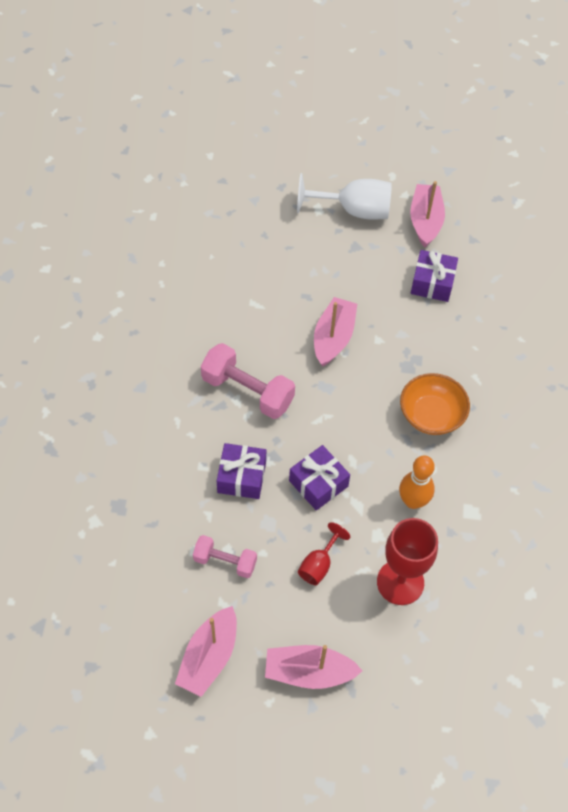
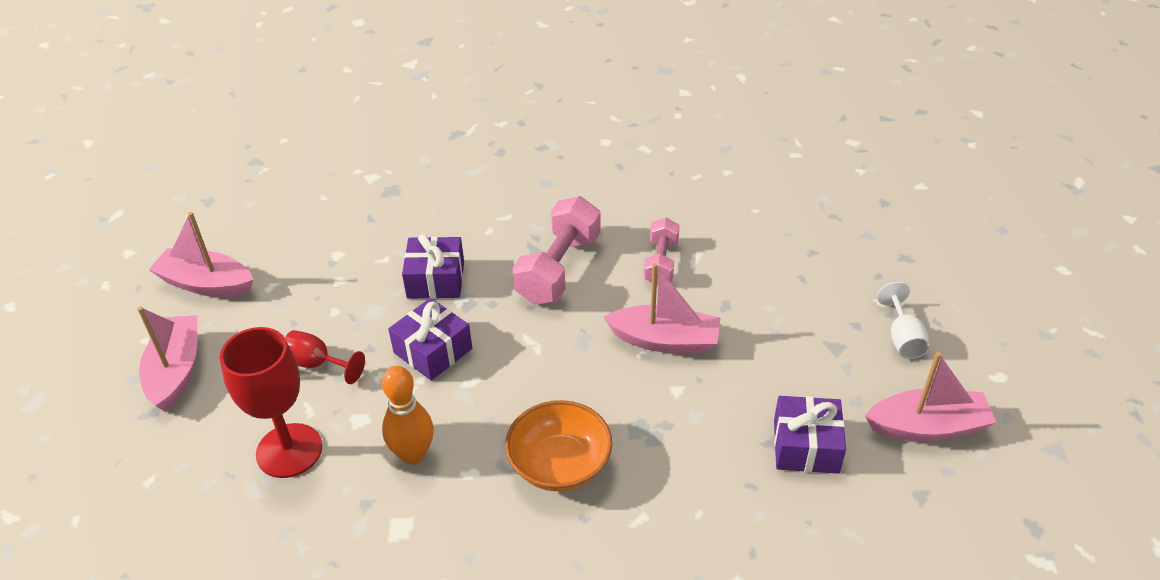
camera: 85 degrees right, 15 degrees down
pink dumbbell [193,535,257,578] -> pink dumbbell moved to [644,218,680,286]
white goblet [297,173,392,220] -> white goblet [877,282,930,359], size x0.55

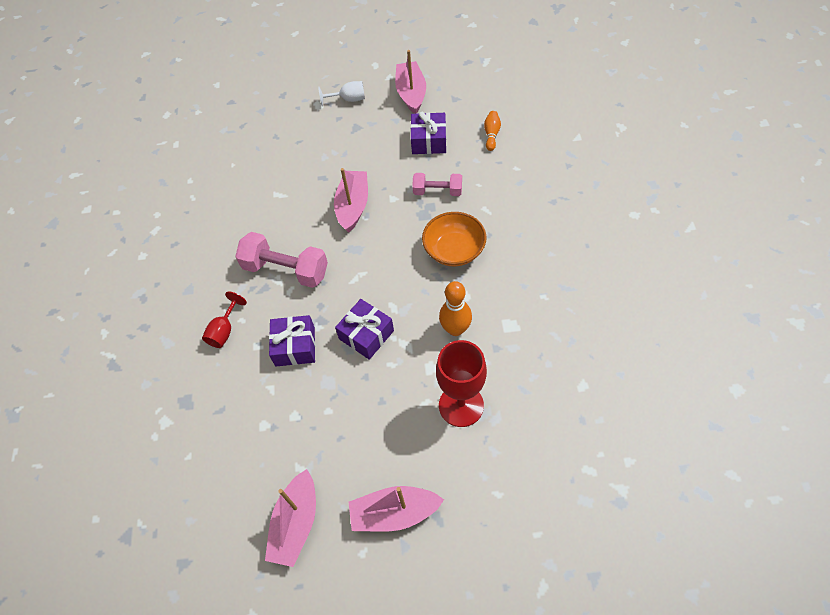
camera: 90 degrees left, 15 degrees up
red goblet [285,330,365,384] -> red goblet moved to [202,292,247,348]
pink dumbbell [644,218,680,286] -> pink dumbbell moved to [412,173,462,196]
none -> orange bowling pin [484,111,501,151]

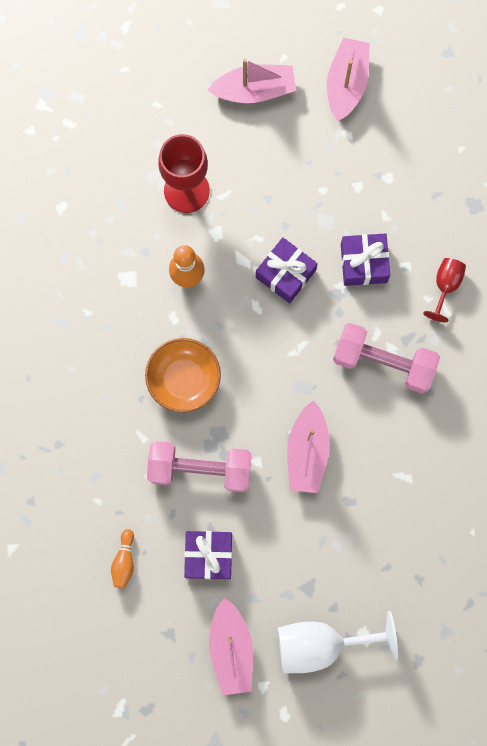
camera: 175 degrees right, 20 degrees up
white goblet [318,81,365,106] -> white goblet [278,611,398,673], size x1.81
pink dumbbell [412,173,462,196] -> pink dumbbell [147,441,252,492], size x1.64

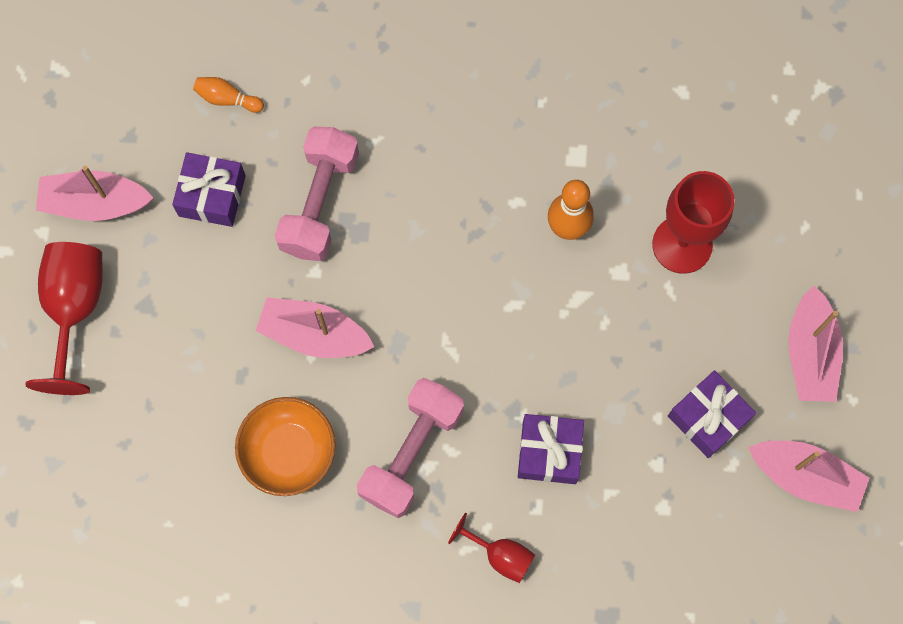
camera: 100 degrees right, 5 degrees down
orange bowl [145,338,221,413] -> orange bowl moved to [235,397,335,496]
purple gift [256,237,318,303] -> purple gift moved to [668,370,756,458]
white goblet [278,611,398,673] -> red goblet [26,242,103,395]

